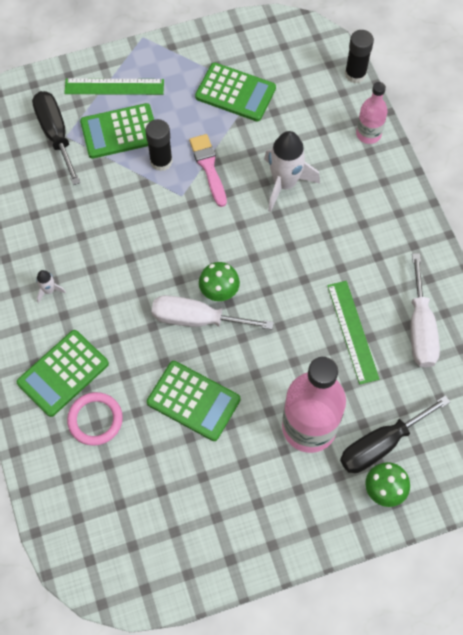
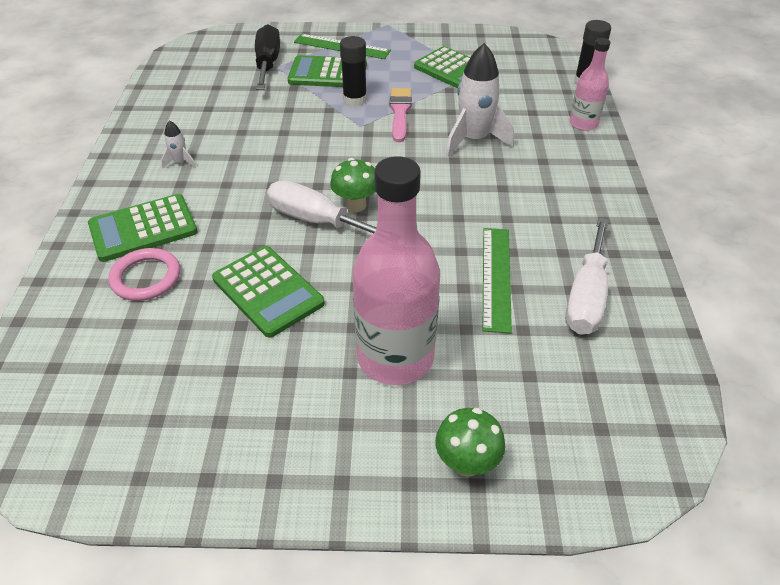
camera: 20 degrees right, 20 degrees down
black screwdriver [340,395,450,473] -> none

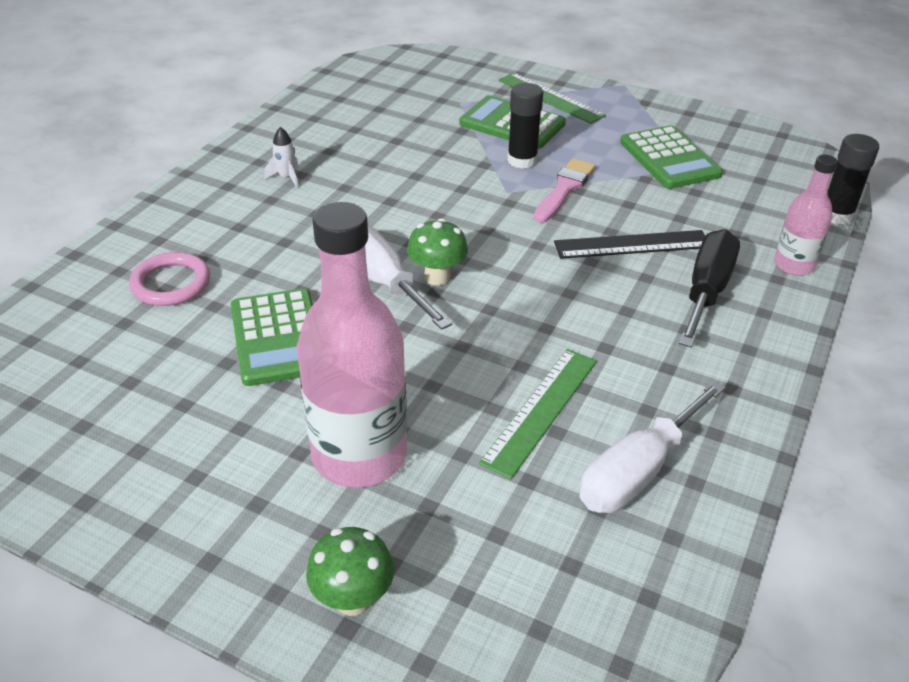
camera: 25 degrees right, 5 degrees down
green calculator [88,194,197,262] -> none
black screwdriver [255,24,280,90] -> black screwdriver moved to [679,229,740,347]
white rocket [445,43,514,157] -> black ruler [554,230,705,259]

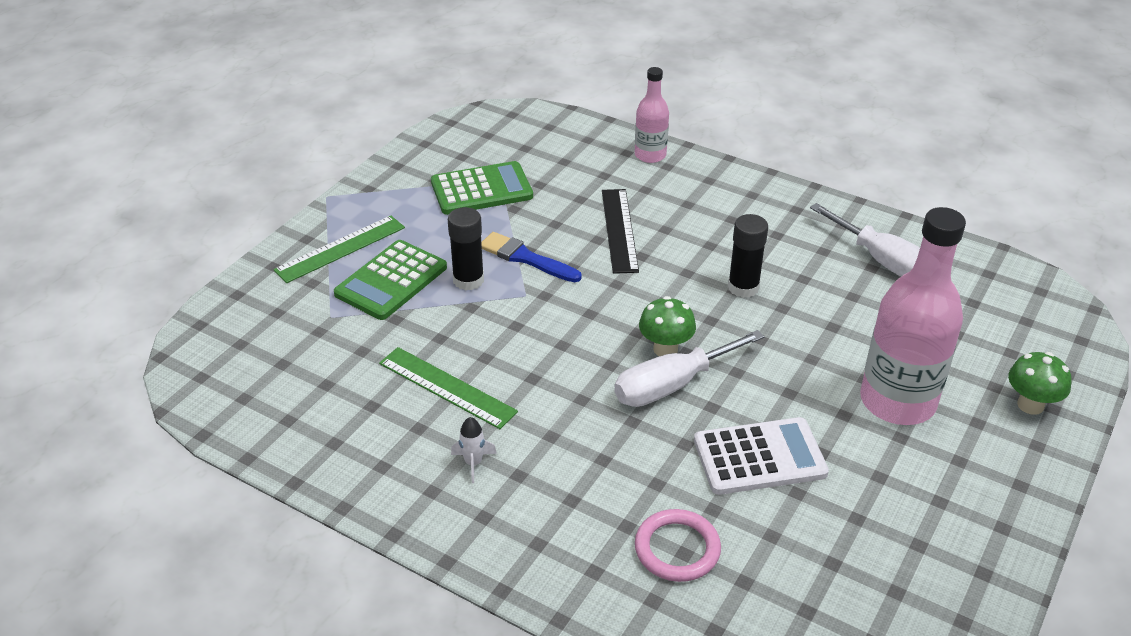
camera: 85 degrees left, 0 degrees up
green calculator [231,288,313,386] -> white calculator [694,417,829,495]
green ruler [479,349,597,479] -> green ruler moved to [379,347,518,429]
pink brush [534,158,596,223] -> blue brush [481,232,582,282]
black screwdriver [679,229,740,347] -> none
black glue stick [828,134,879,224] -> black glue stick moved to [728,214,768,298]

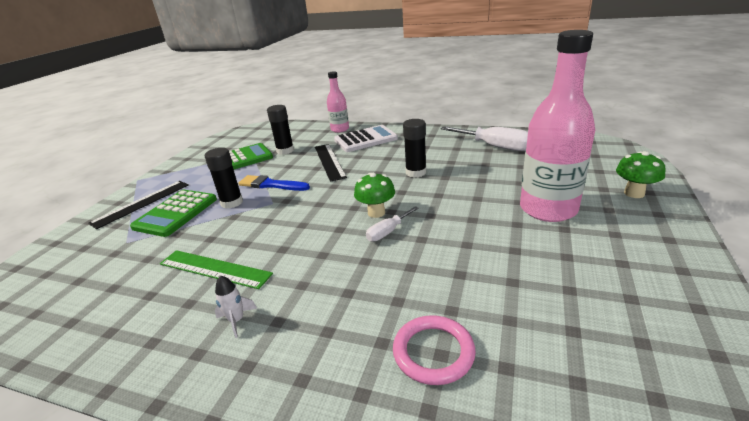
camera: 10 degrees left, 10 degrees down
green ruler [273,216,405,283] -> black ruler [88,181,189,229]
white screwdriver [614,330,765,407] -> white screwdriver [366,206,419,242], size x0.54
white calculator [694,417,829,495] -> white calculator moved to [334,125,398,152]
none -> black glue stick [267,105,294,155]

